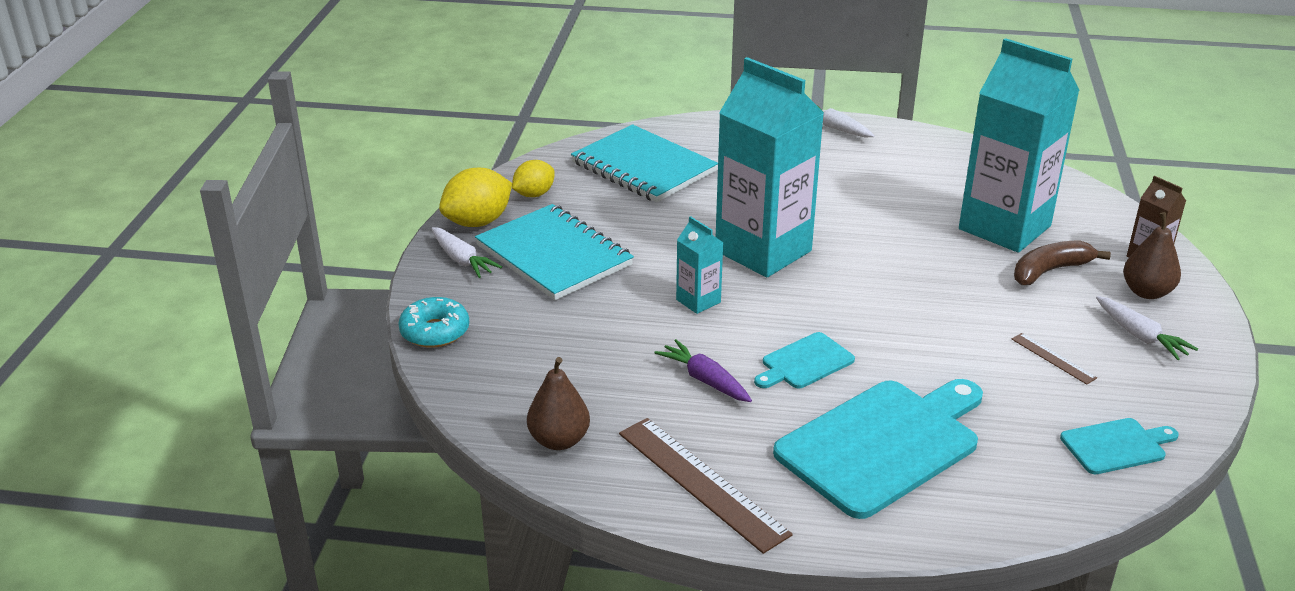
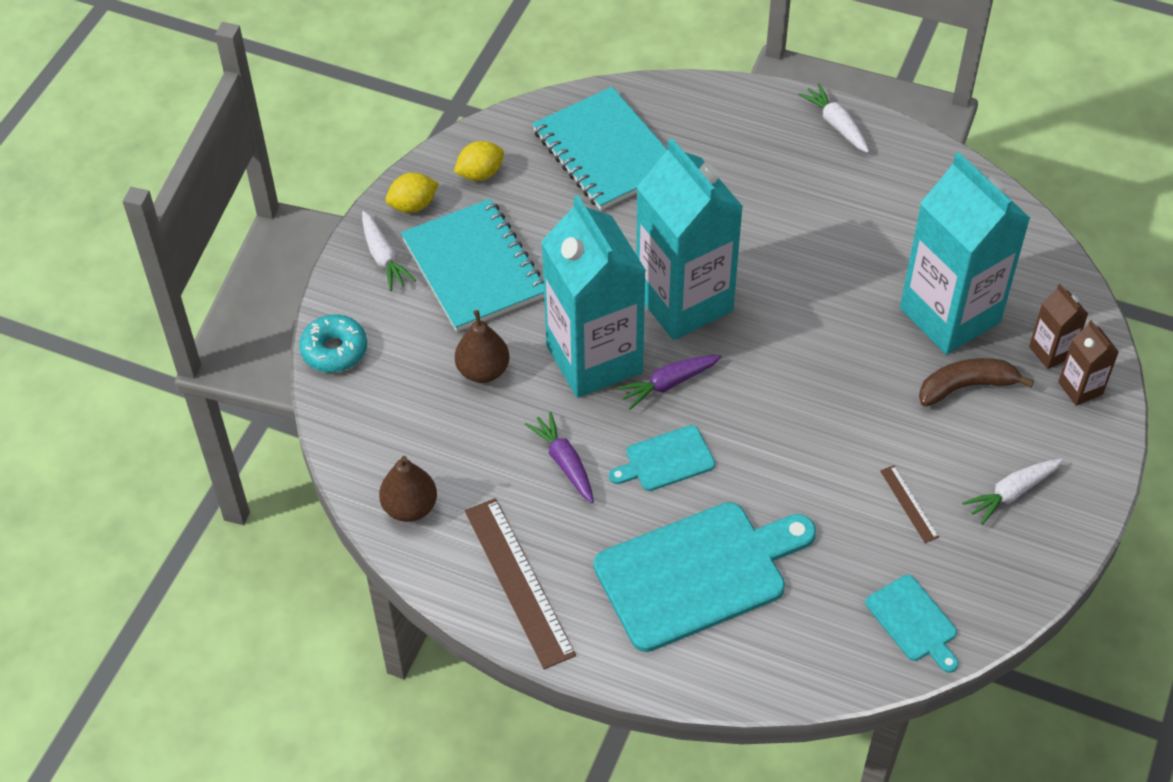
camera: 15 degrees right, 20 degrees up
yellow lemon [439,168,512,227] -> yellow lemon [386,173,439,213], size x0.65
turquoise carton [676,216,723,314] -> turquoise carton [541,195,646,398], size x2.29
turquoise cutting board [1060,418,1179,474] -> turquoise cutting board turned 60 degrees clockwise [865,575,958,673]
white carrot [1096,296,1198,360] -> white carrot turned 75 degrees clockwise [962,459,1063,525]
brown pear [1123,212,1181,299] -> brown pear moved to [455,310,509,383]
none -> purple carrot [616,355,721,410]
none -> brown carton [1029,284,1088,369]

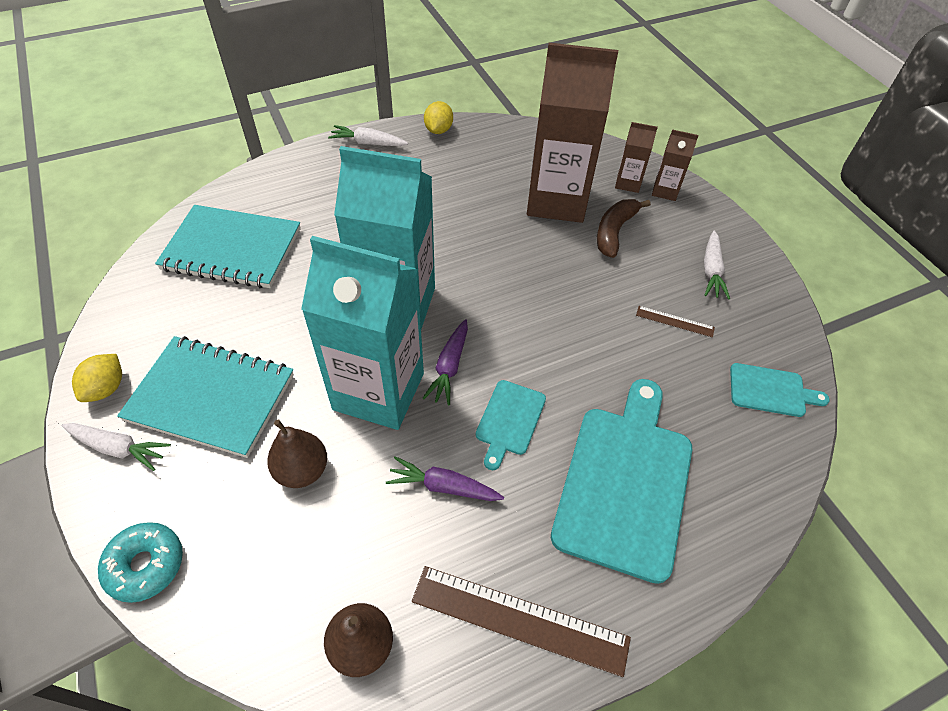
camera: 50 degrees left, 0 degrees up
yellow lemon [454,141,504,181] -> yellow lemon moved to [424,101,453,134]
turquoise carton [900,152,1030,355] -> brown carton [527,43,618,223]

